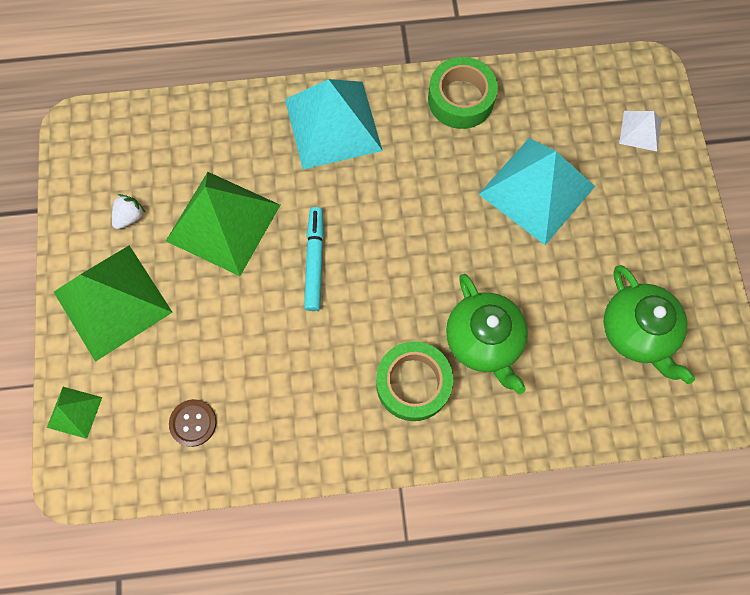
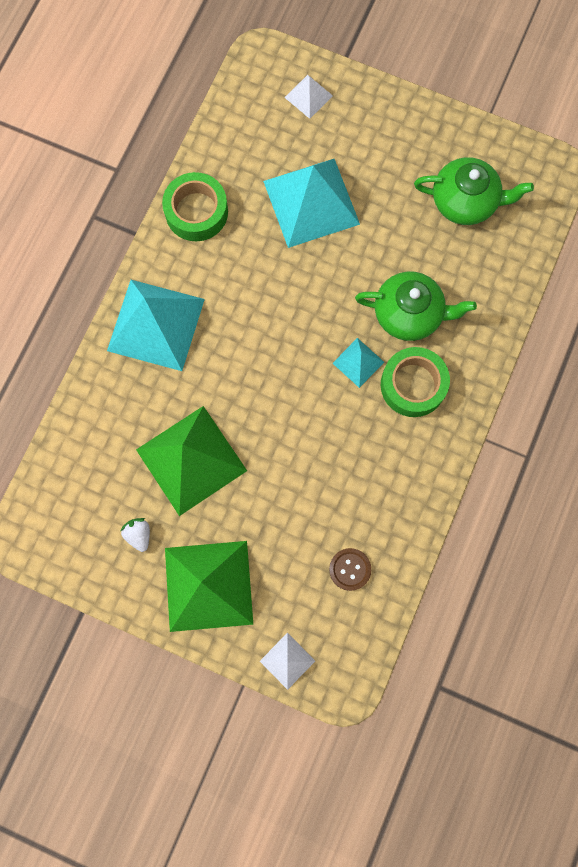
camera: 60 degrees left, 5 degrees up
green pyramid [47,387,102,439] -> white pyramid [260,633,315,690]
turquoise marker [304,207,324,311] -> none
none -> turquoise pyramid [333,338,384,388]

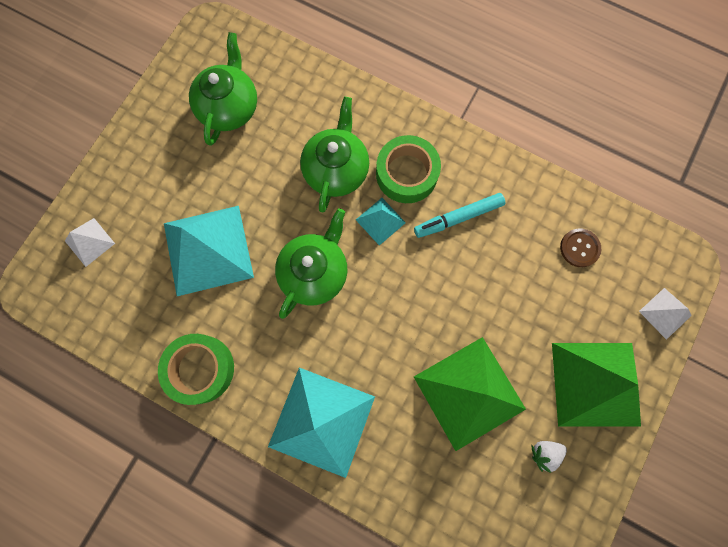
camera: 85 degrees left, 0 degrees up
none -> green teapot [275,208,347,319]
none -> turquoise marker [414,193,505,238]

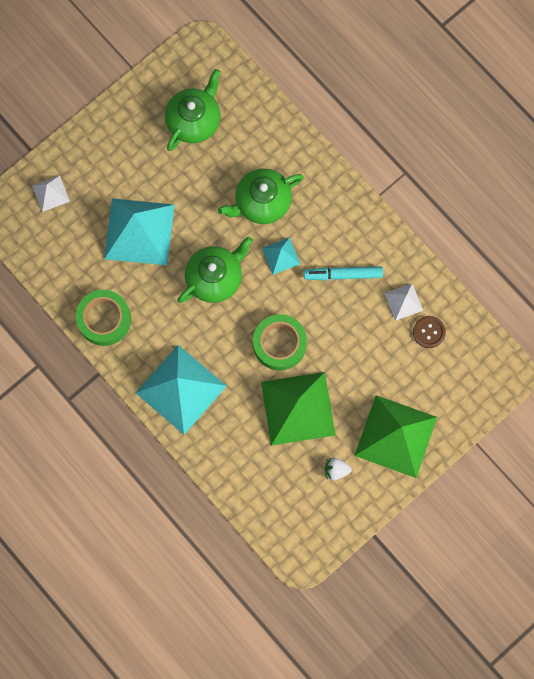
camera: 20 degrees right, 0 degrees up
green teapot [300,97,369,212] -> green teapot turned 150 degrees counterclockwise [218,169,304,224]
green tape [376,135,441,203] -> green tape moved to [253,314,307,371]
white pyramid [639,288,692,340] -> white pyramid moved to [385,284,423,321]

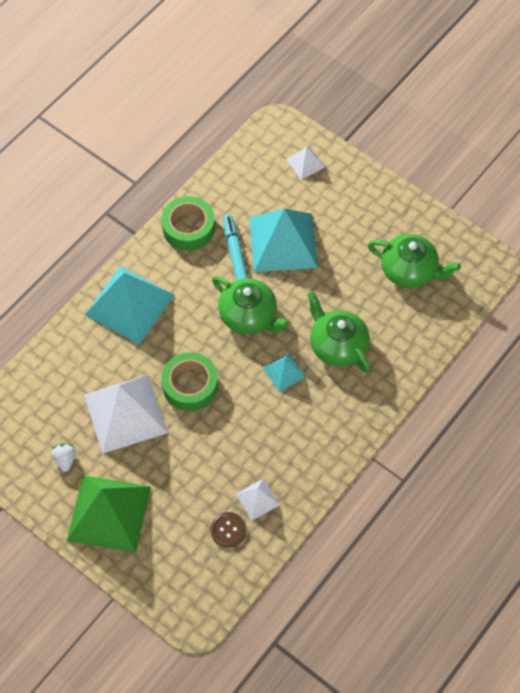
camera: 80 degrees right, 15 degrees down
green pyramid [261,372,336,446] -> white pyramid [84,375,168,454]
turquoise marker [304,266,383,280] -> turquoise marker moved to [223,214,248,280]

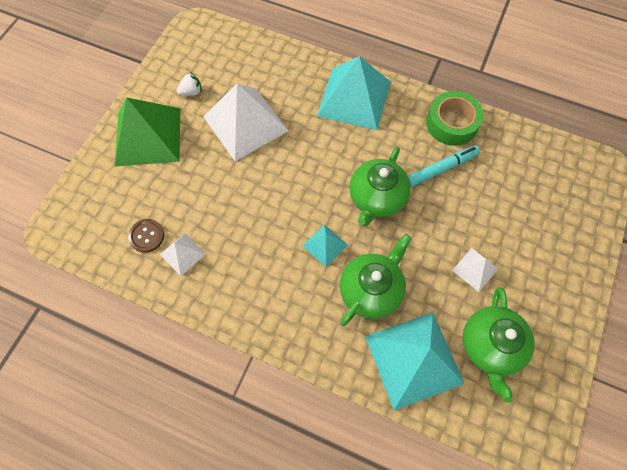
camera: 75 degrees right, 5 degrees up
green tape [161,352,218,411] -> none
turquoise pyramid [249,209,318,272] -> turquoise pyramid moved to [365,312,465,410]
white pyramid [286,147,325,180] -> white pyramid moved to [452,248,498,292]

